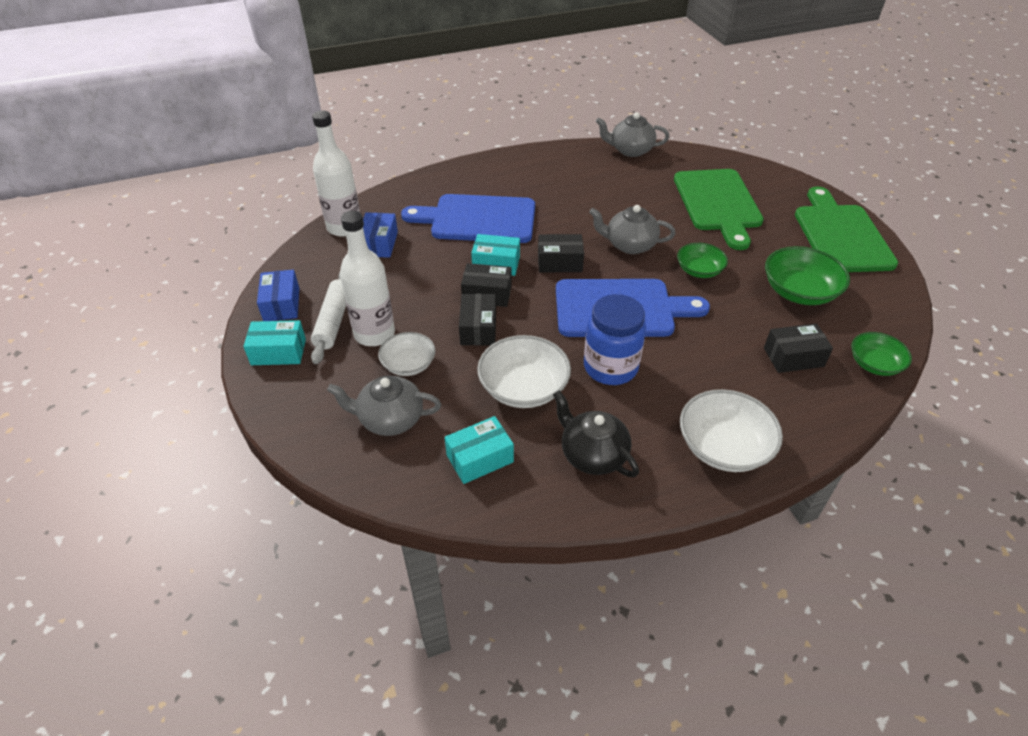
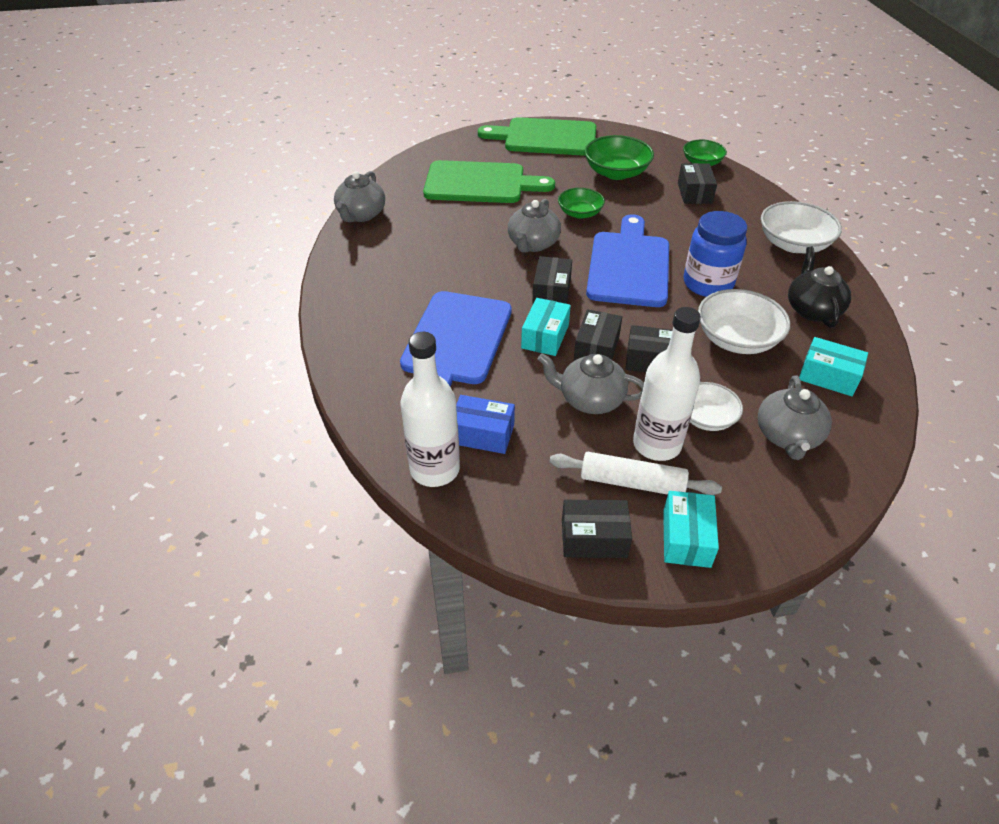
camera: 80 degrees left, 0 degrees up
blue box [257,270,299,321] -> black box [562,500,632,558]
turquoise box [445,416,514,484] -> turquoise box turned 45 degrees counterclockwise [799,337,868,396]
black teapot [553,391,639,477] -> black teapot turned 120 degrees clockwise [788,247,851,328]
none -> grey teapot [538,353,644,414]

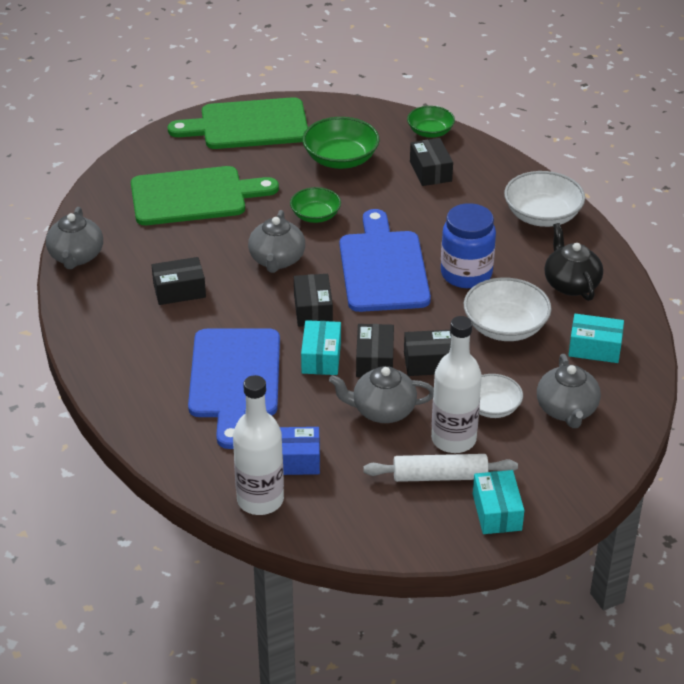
camera: 15 degrees left, 5 degrees down
black box [562,500,632,558] -> black box moved to [151,257,206,305]

